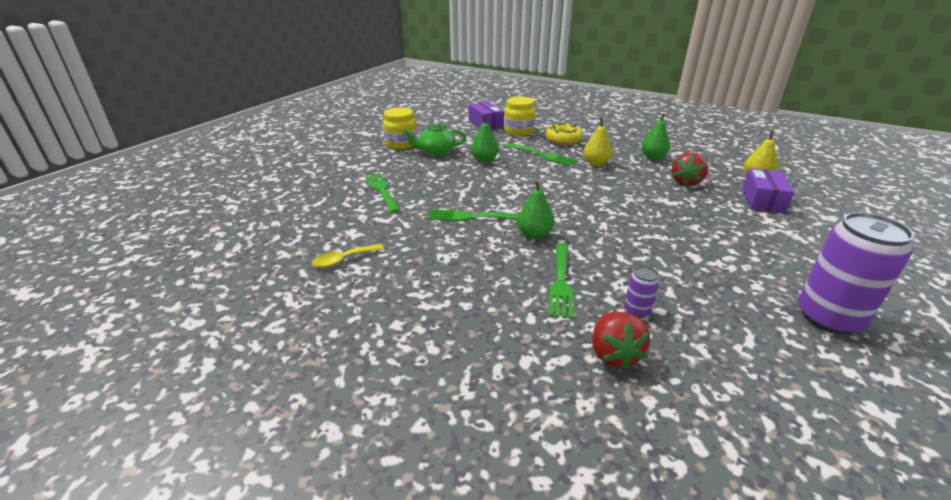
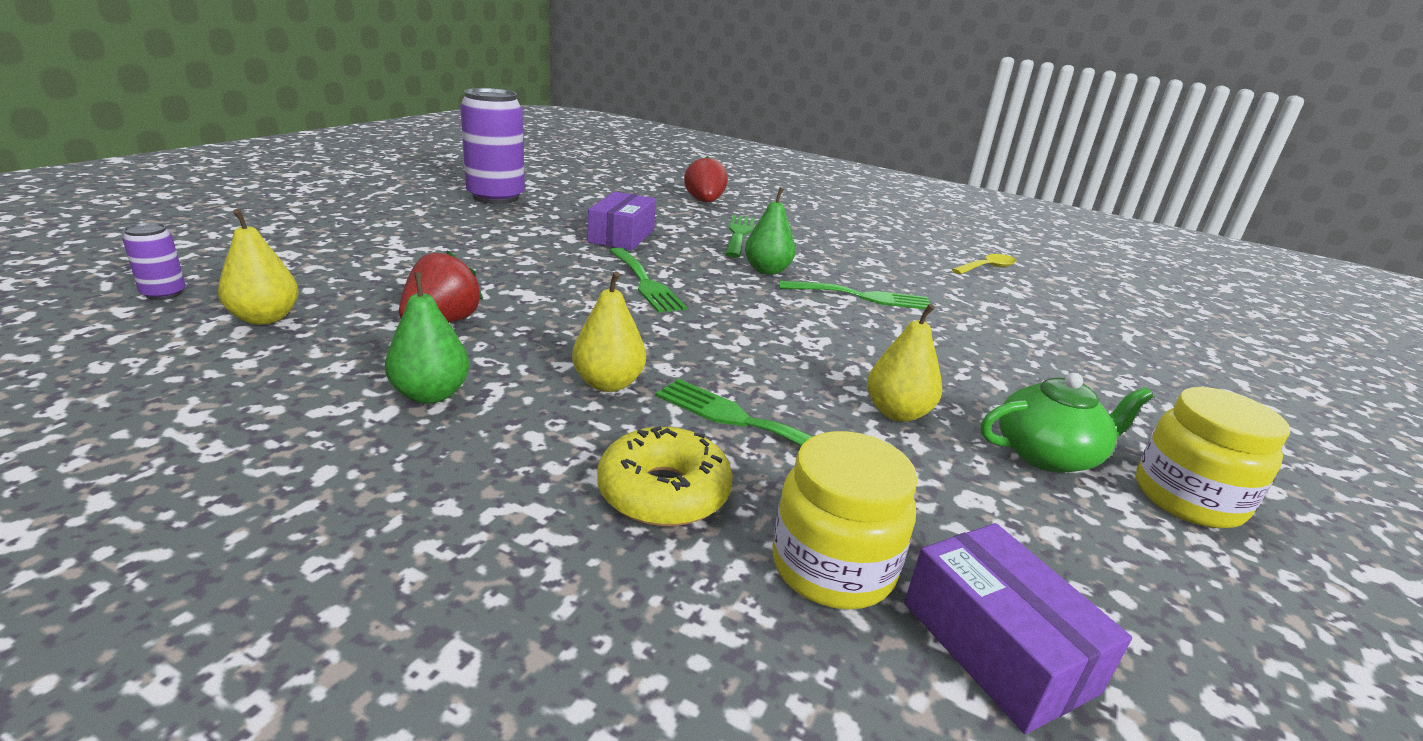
camera: 175 degrees right, 5 degrees down
green fork [365,173,400,213] -> green fork moved to [609,247,687,313]
green pear [471,115,499,163] -> yellow pear [867,304,942,422]
purple can [624,266,660,318] -> purple can moved to [122,222,186,300]
purple box [742,168,794,213] -> purple box moved to [588,192,656,250]

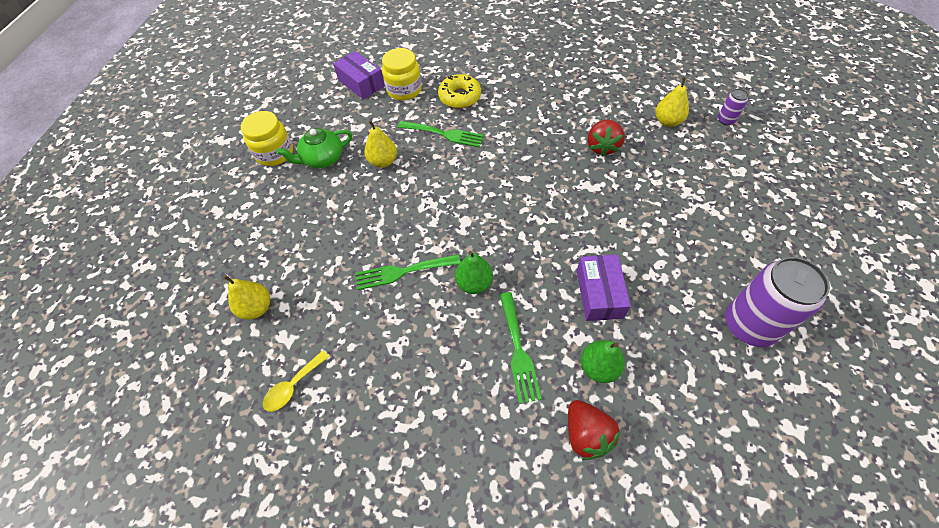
camera: 170 degrees right, 30 degrees up
green pear [385,272,469,404] -> green pear moved to [581,340,625,383]
yellow pear [572,271,646,392] -> yellow pear moved to [223,275,270,320]
green fork [609,247,687,313] -> none

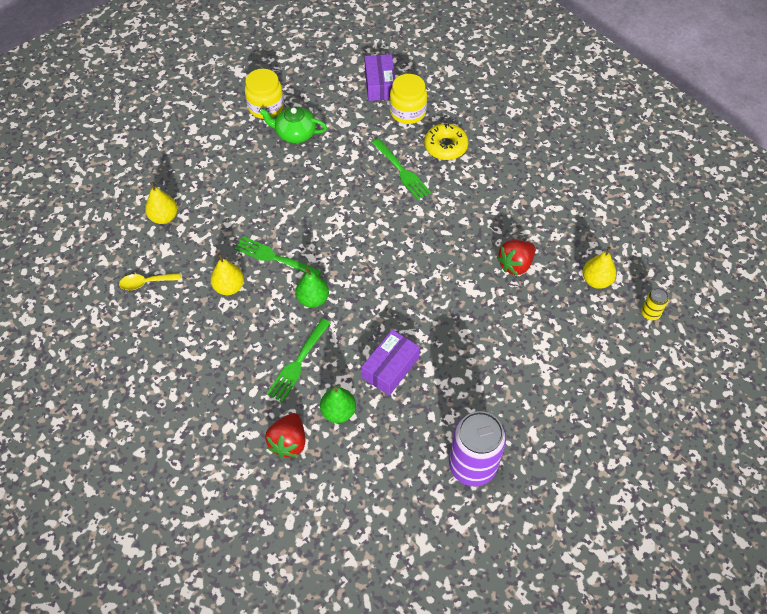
camera: 35 degrees right, 0 degrees up
yellow pear [364,120,397,168] -> yellow pear moved to [211,254,244,295]
purple can [718,89,749,125] -> yellow can [641,288,669,320]

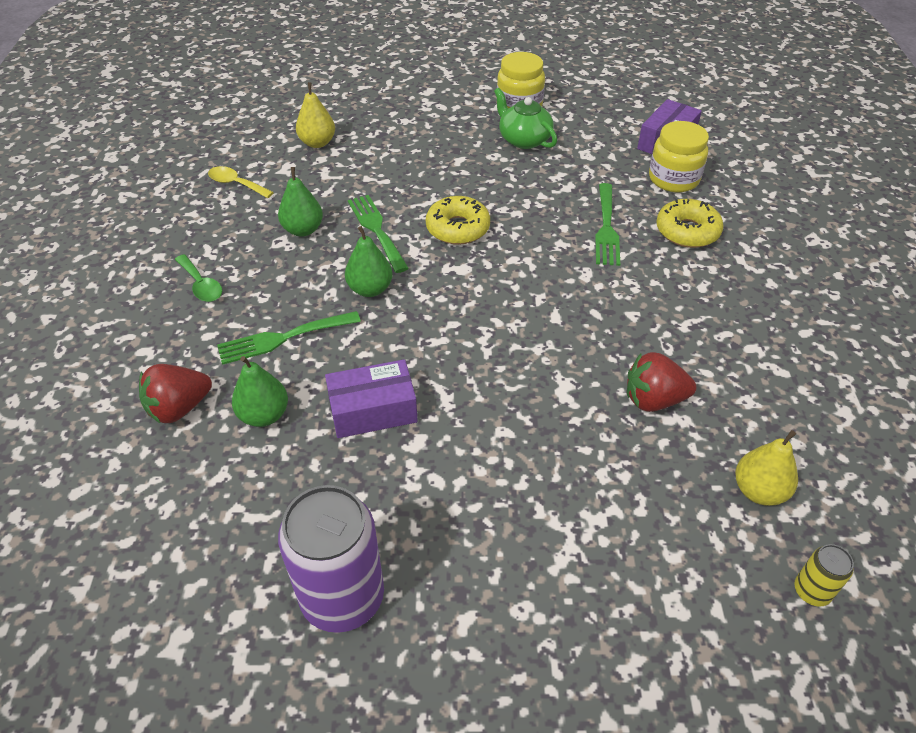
camera: 40 degrees right, 10 degrees down
yellow pear [211,254,244,295] -> green pear [278,167,323,237]
none -> green spoon [175,254,222,302]
none -> yellow donut [426,196,490,245]

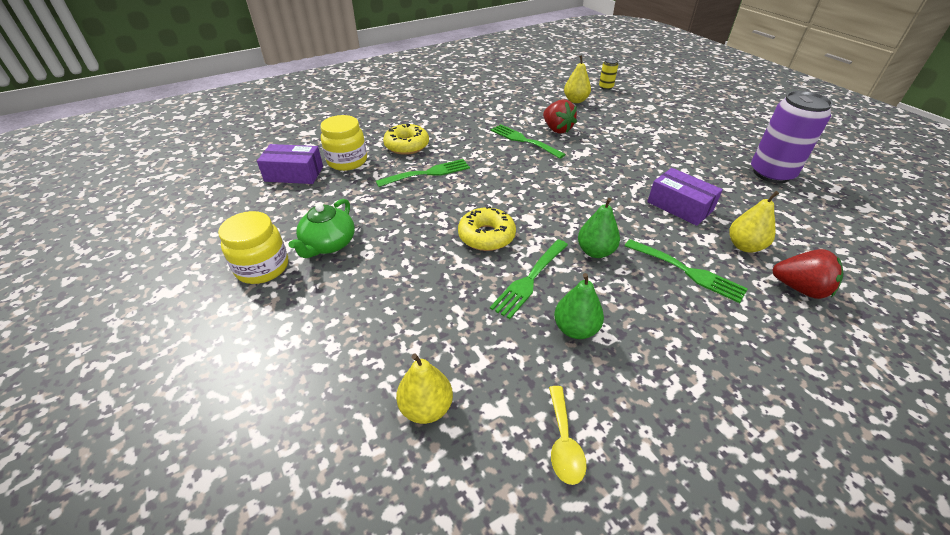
camera: 120 degrees left, 5 degrees down
green spoon [175,254,222,302] -> none
green pear [232,356,288,427] -> yellow pear [729,191,779,252]
none -> green fork [491,124,566,159]

